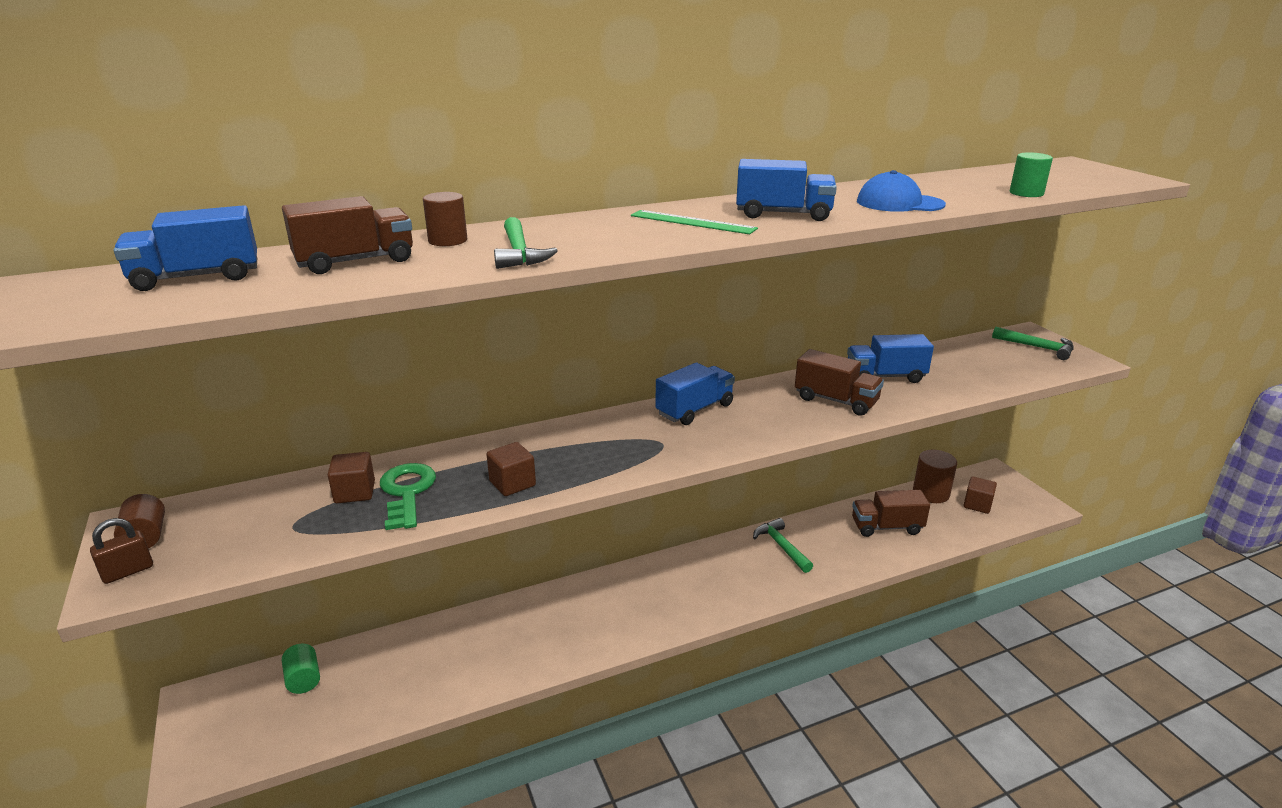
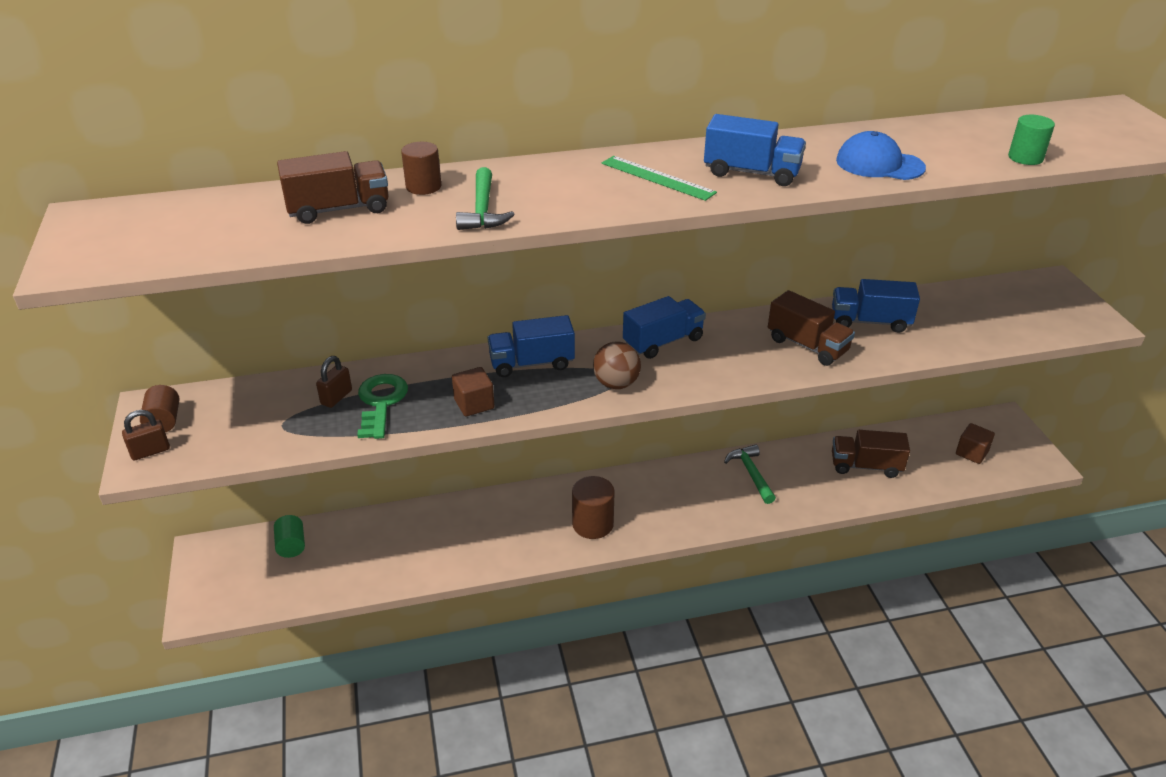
camera: 10 degrees right, 10 degrees up
blue truck [113,205,257,291] -> blue truck moved to [487,315,575,377]
brown cube [328,452,375,503] -> brown padlock [316,356,352,408]
brown cylinder [913,450,957,503] -> brown cylinder moved to [572,476,615,539]
green hammer [992,327,1073,360] -> none
none -> brown ball [593,342,641,389]

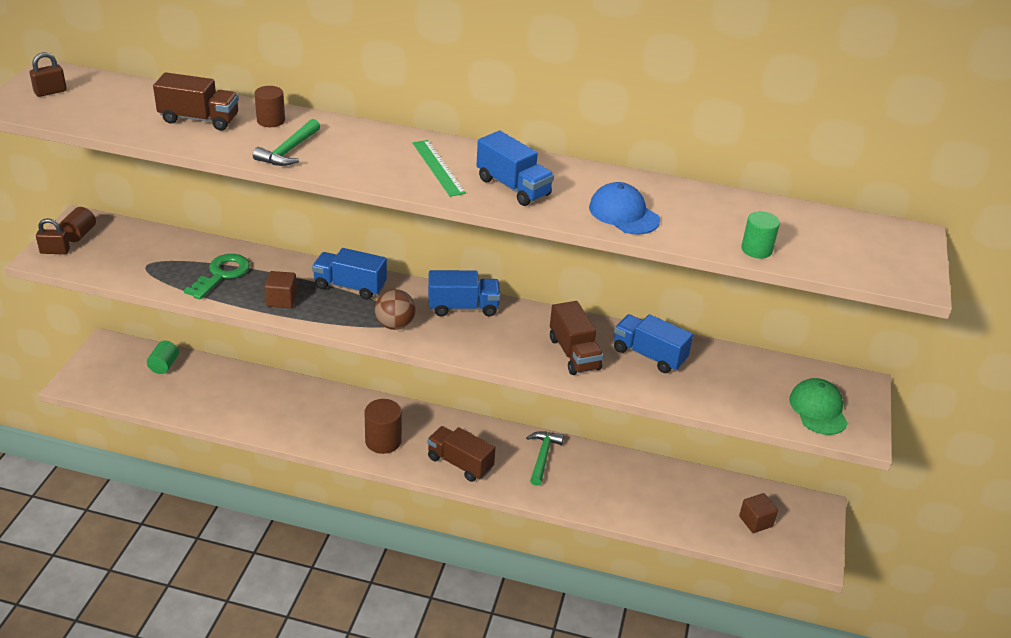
camera: 25 degrees right, 0 degrees up
brown padlock [316,356,352,408] -> brown padlock moved to [29,52,67,97]
brown truck [832,430,910,478] -> brown truck moved to [427,426,495,482]
none -> green cap [789,378,848,435]

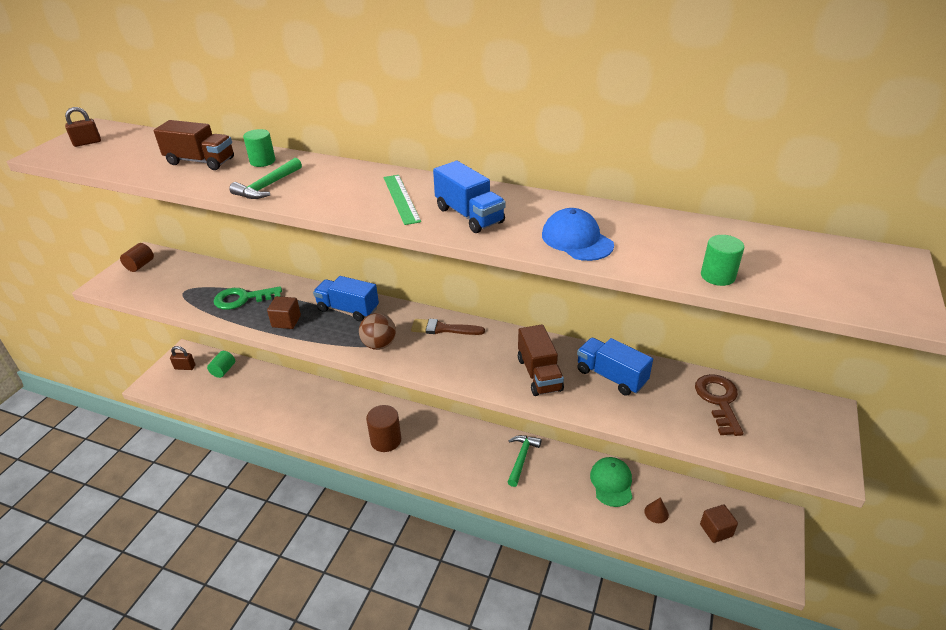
camera: 10 degrees right, 0 degrees up
brown padlock [36,218,70,254] -> brown padlock moved to [170,346,195,370]
green key [184,254,250,300] -> green key turned 135 degrees counterclockwise [214,286,282,310]
brown cylinder [254,86,285,127] -> green cylinder [243,129,275,167]
brown truck [427,426,495,482] -> none
blue truck [428,270,501,317] -> brown brush [411,319,485,335]
green cap [789,378,848,435] -> green cap moved to [590,457,633,507]
none -> brown cone [644,497,669,523]
none -> brown key [695,374,744,436]

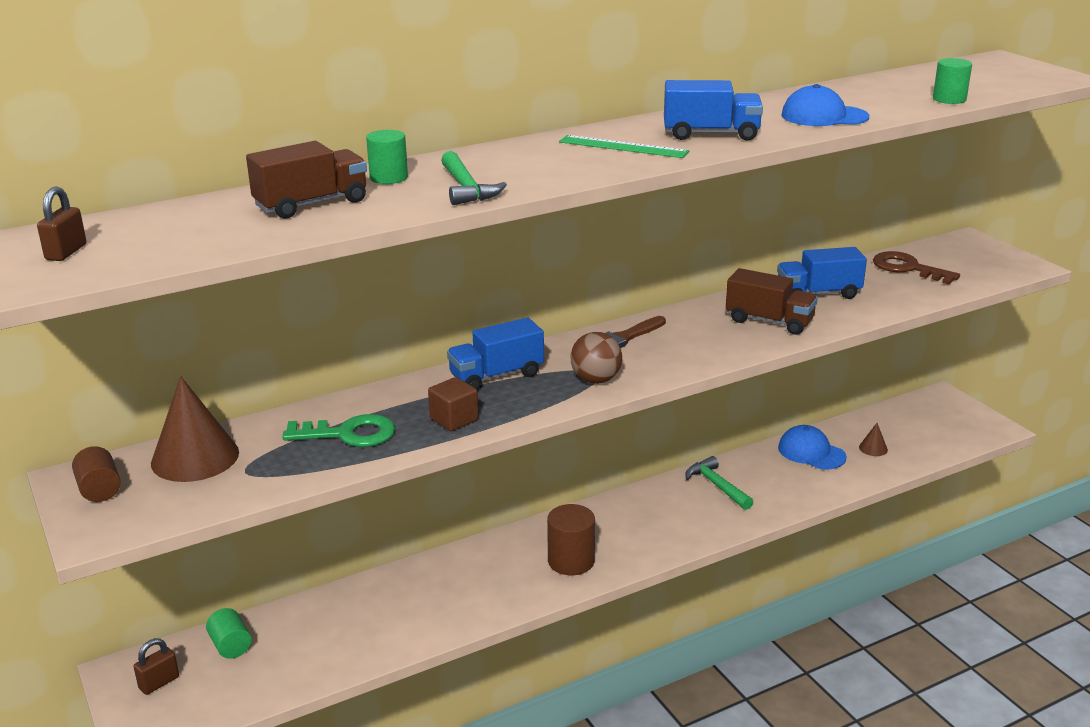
camera: 50 degrees left, 10 degrees down
green key [214,286,282,310] -> green key turned 120 degrees counterclockwise [283,414,395,447]
green cap [590,457,633,507] -> blue cap [778,425,847,470]
brown cube [700,504,738,543] -> none
none -> brown cone [151,376,239,482]

